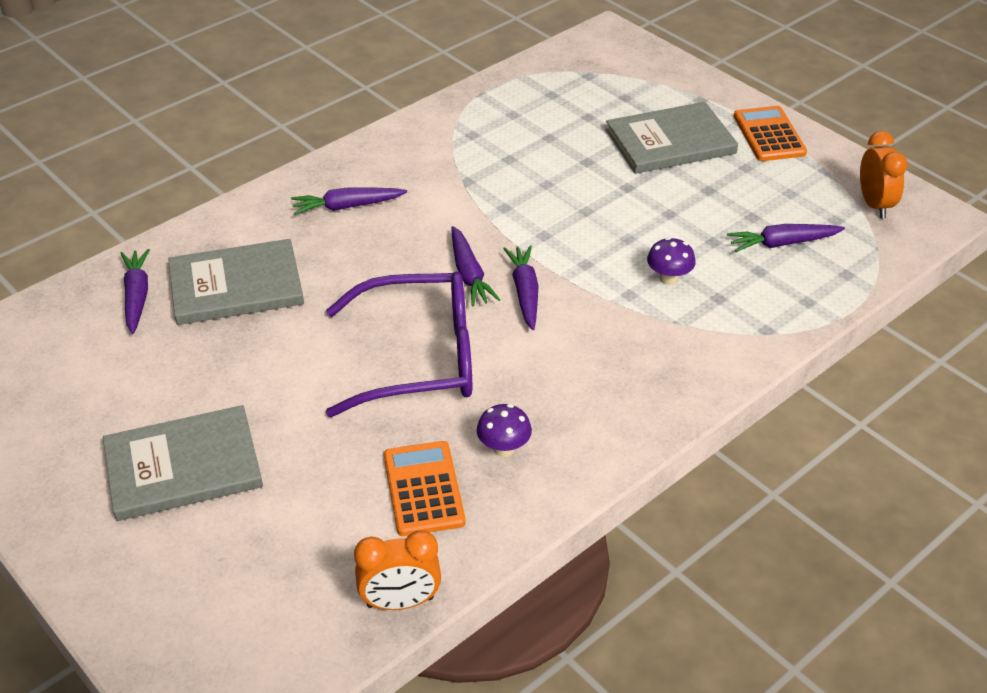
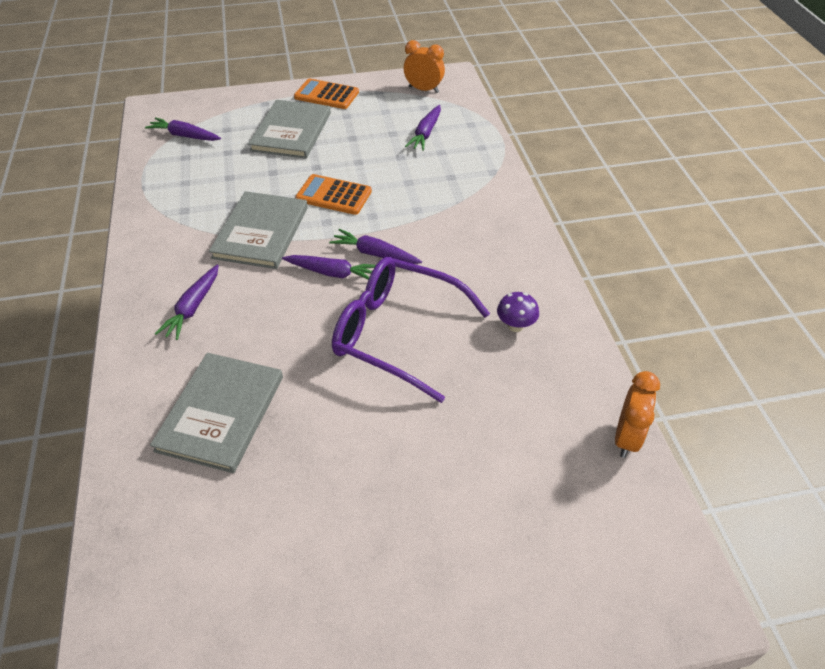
camera: 60 degrees left, 5 degrees up
grey book [103,405,263,521] -> grey book moved to [209,191,308,269]
purple carrot [121,249,150,334] -> purple carrot moved to [145,117,221,141]
purple glasses [326,272,472,417] -> purple glasses turned 90 degrees counterclockwise [332,257,490,403]
orange calculator [384,441,466,536] -> orange calculator moved to [295,174,372,215]
purple mushroom [647,237,696,285] -> none

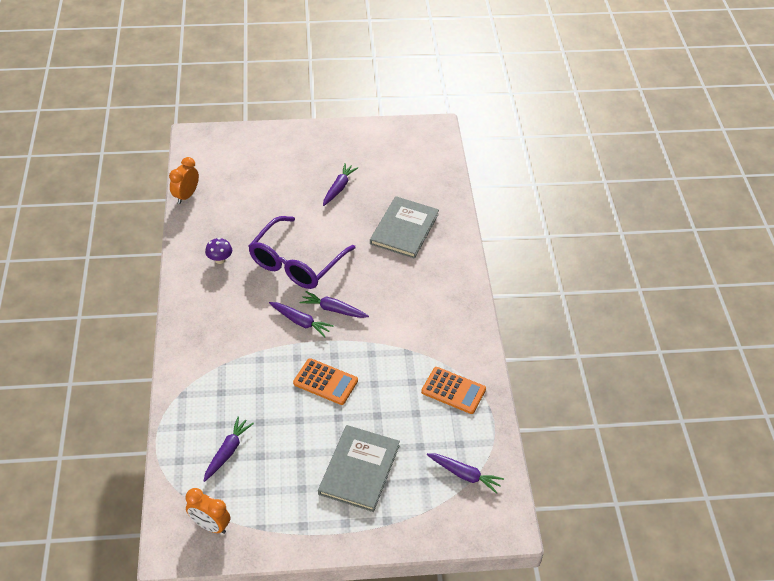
camera: 175 degrees left, 0 degrees up
purple carrot [155,264,219,340] -> purple carrot moved to [323,163,358,206]
grey book [209,191,308,269] -> none
orange calculator [294,78,359,109] -> orange calculator moved to [421,367,486,414]
purple glasses [332,257,490,403] -> purple glasses turned 90 degrees clockwise [248,216,356,289]

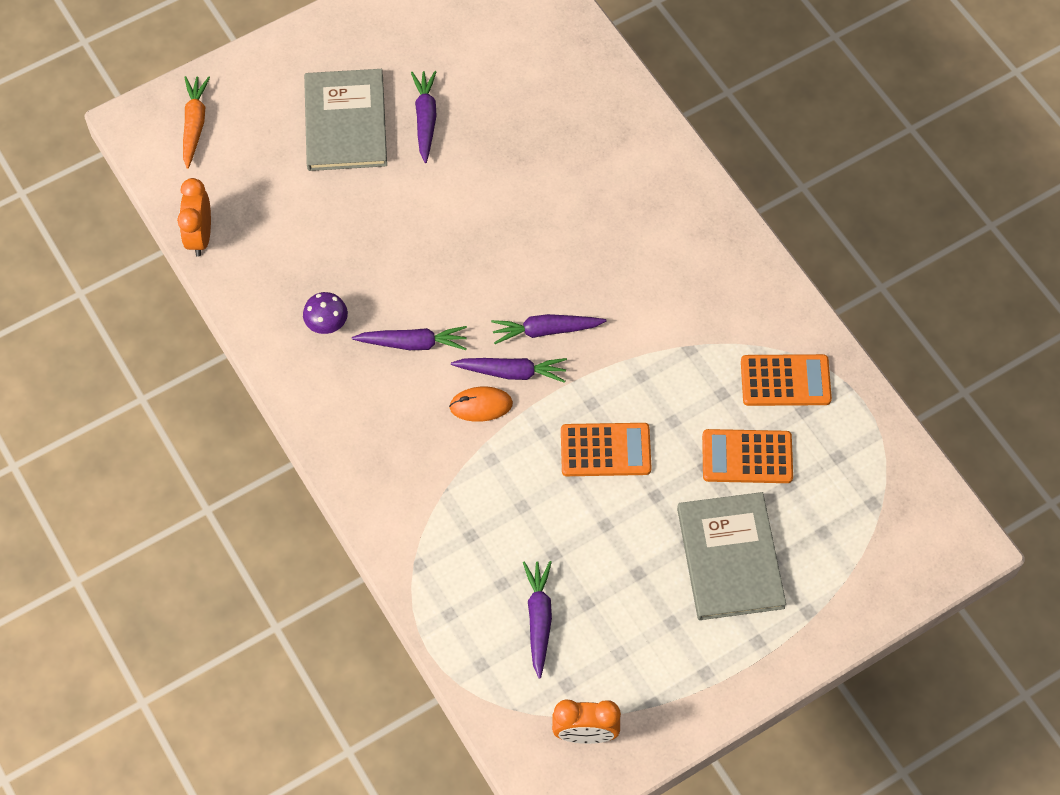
camera: 25 degrees left, 15 degrees up
purple glasses [248,216,356,289] -> none
grey book [370,196,439,259] -> grey book moved to [304,69,387,171]
purple carrot [427,453,504,494] -> purple carrot moved to [352,326,467,350]
none -> orange carrot [183,76,210,169]
none -> orange mouse [449,387,513,422]
none -> orange calculator [702,429,793,483]

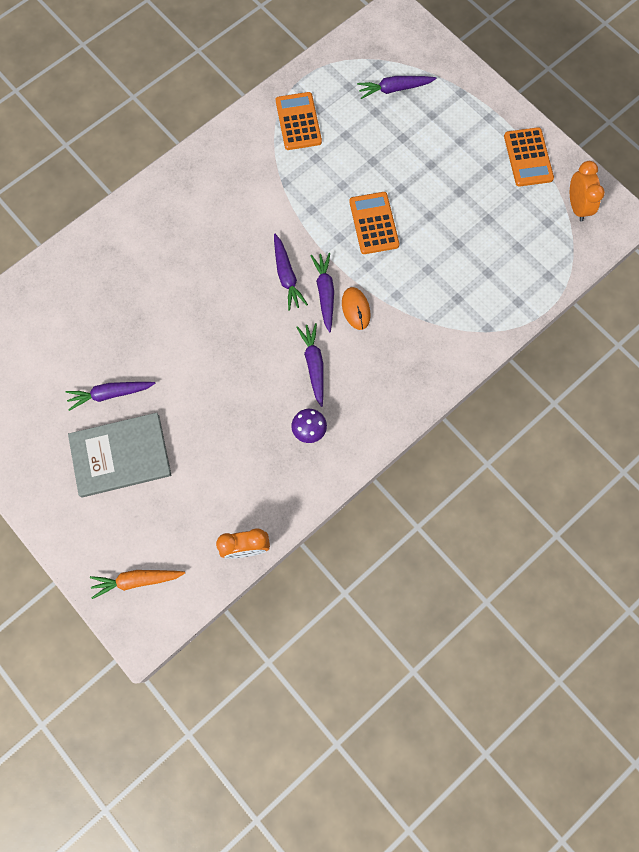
camera: 100 degrees left, 10 degrees up
purple carrot [523,561,552,678] -> purple carrot moved to [357,76,437,99]
grey book [677,492,786,620] -> none
orange calculator [702,429,793,483] -> orange calculator moved to [504,127,554,187]

